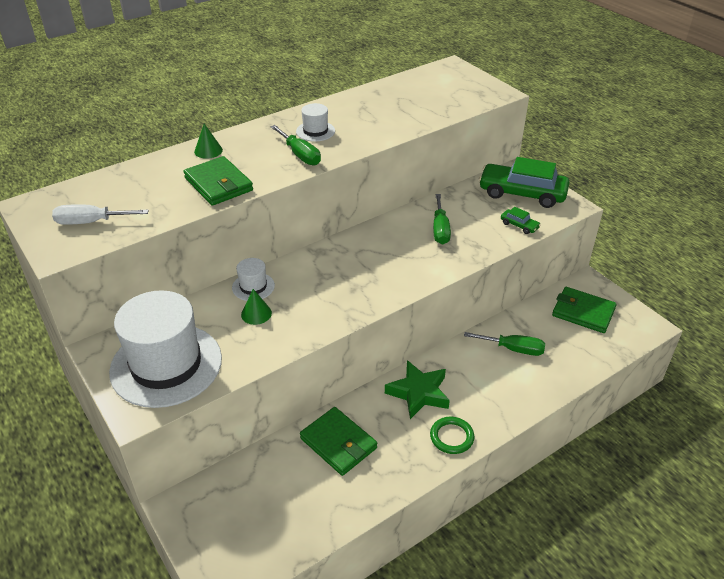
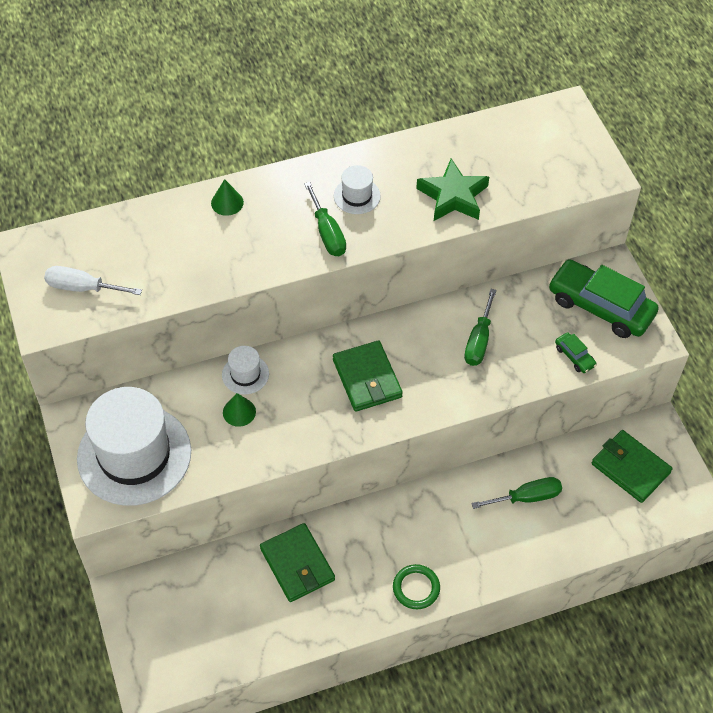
camera: 15 degrees right, 15 degrees up
green wallet [183,156,253,206] -> green wallet moved to [333,340,403,412]
green star [385,360,450,419] -> green star moved to [416,159,489,221]
green screwdriver [464,332,545,356] -> green screwdriver turned 45 degrees counterclockwise [471,477,562,509]

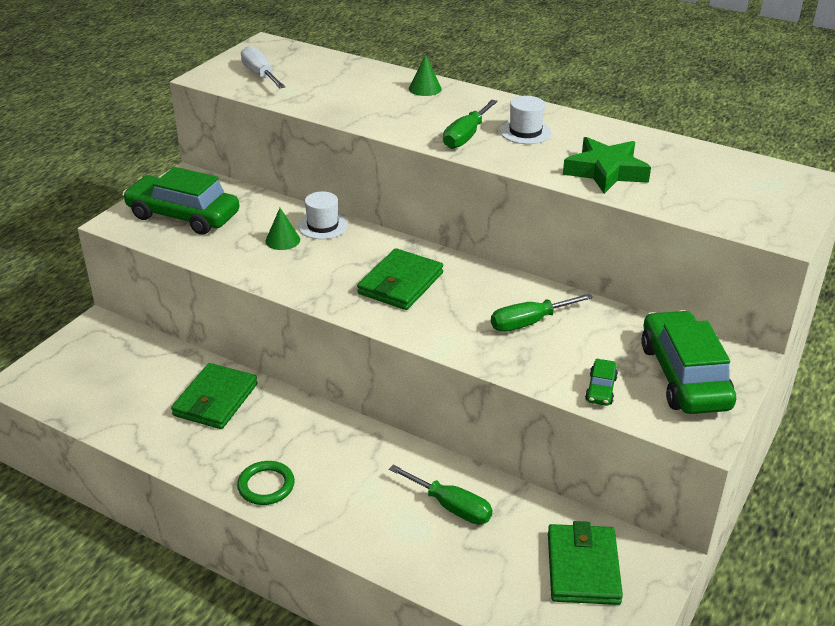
camera: 50 degrees right, 20 degrees down
white hat [77,387,191,506] -> green car [122,167,239,235]

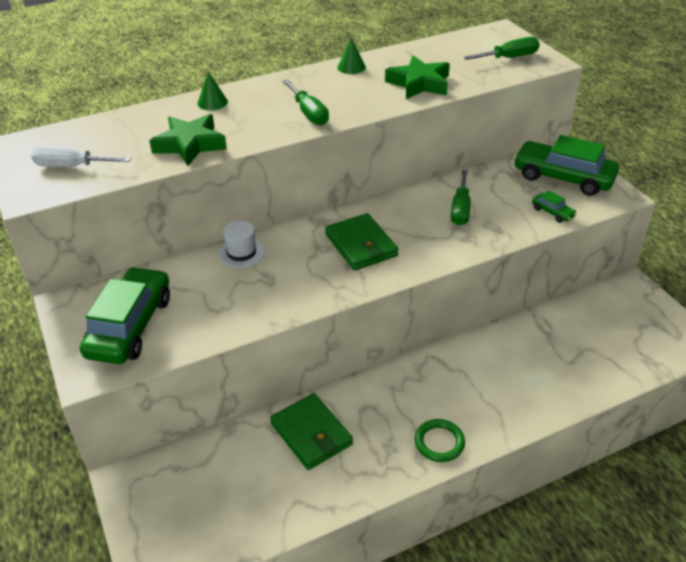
camera: 55 degrees left, 5 degrees up
green car [122,167,239,235] -> green car turned 135 degrees clockwise [80,267,170,364]
green cone [265,208,300,250] -> green cone moved to [337,38,366,74]
green screwdriver [389,464,493,525] -> green screwdriver moved to [463,37,540,60]
white hat [500,96,552,144] -> none
green wallet [548,521,623,605] -> none
none -> green star [149,114,227,166]

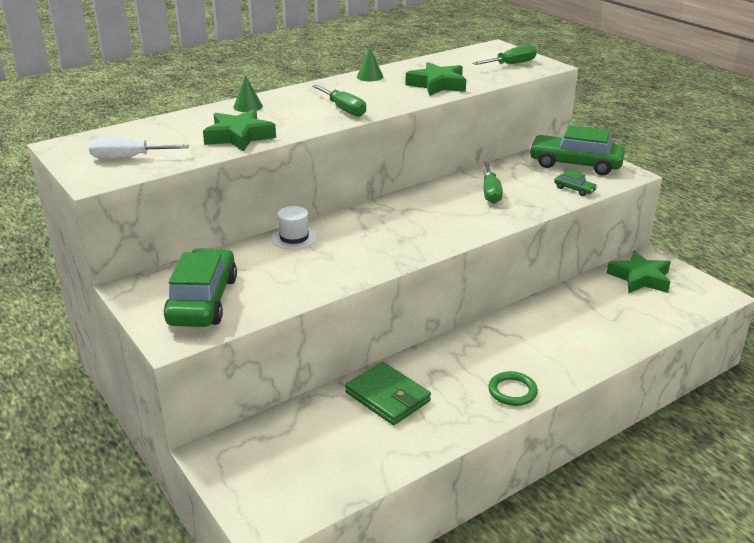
camera: 10 degrees left, 10 degrees down
green wallet [325,213,398,270] -> none
none -> green star [607,250,671,293]

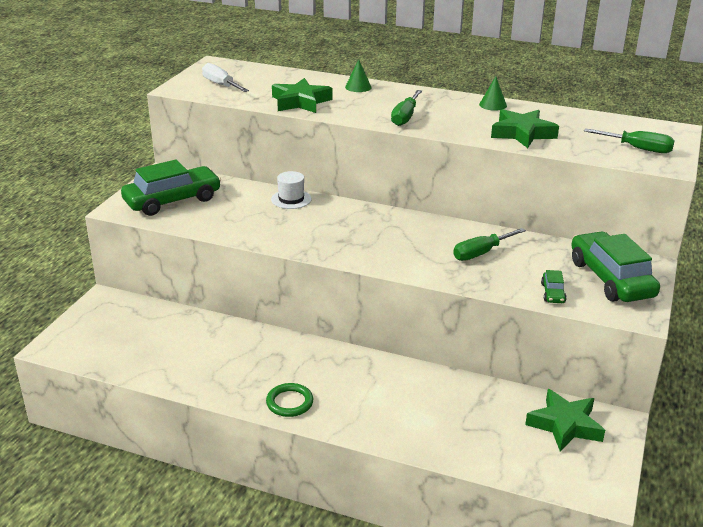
camera: 55 degrees right, 0 degrees up
green wallet [345,362,431,425] -> none

